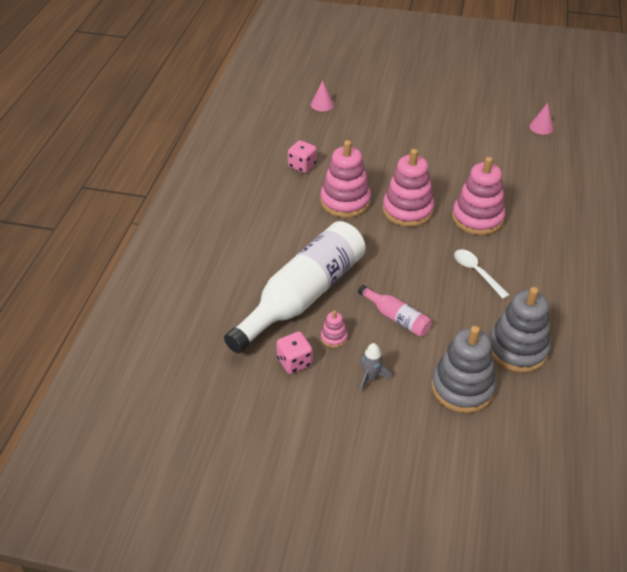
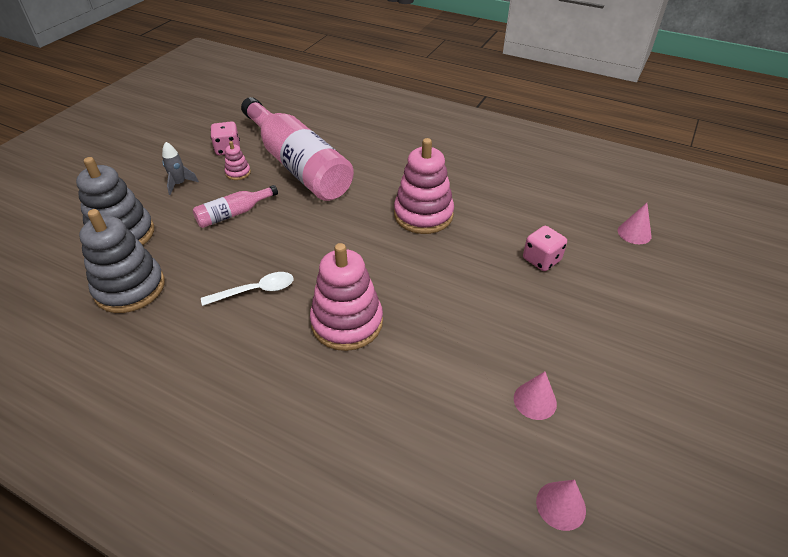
camera: 105 degrees right, 0 degrees up
white bottle [224,221,366,353] -> pink bottle [241,97,354,201]
pink dice [288,140,317,173] -> pink dice moved to [523,226,567,271]
pink stacking toy [383,149,435,227] -> none
none -> pink cone [514,371,557,420]

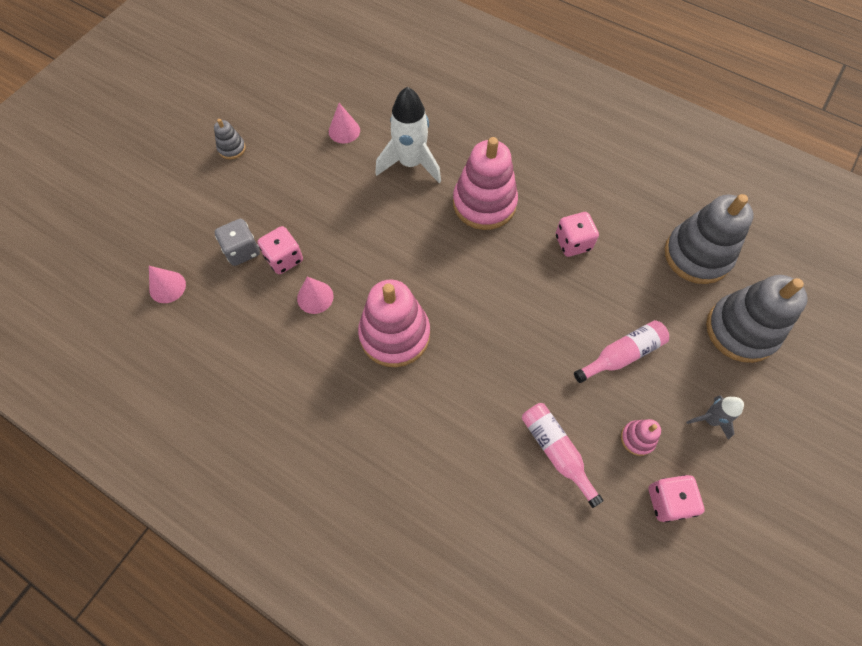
camera: 175 degrees left, 20 degrees up
white spoon [201,272,293,306] -> pink dice [555,212,599,257]
pink bottle [241,97,354,201] -> pink bottle [522,403,604,508], size x0.44
pink cone [536,480,586,531] -> pink cone moved to [297,277,334,314]
none -> grey stacking toy [214,119,246,159]
none -> grey dice [215,219,260,266]
none -> white rocket [375,87,441,183]

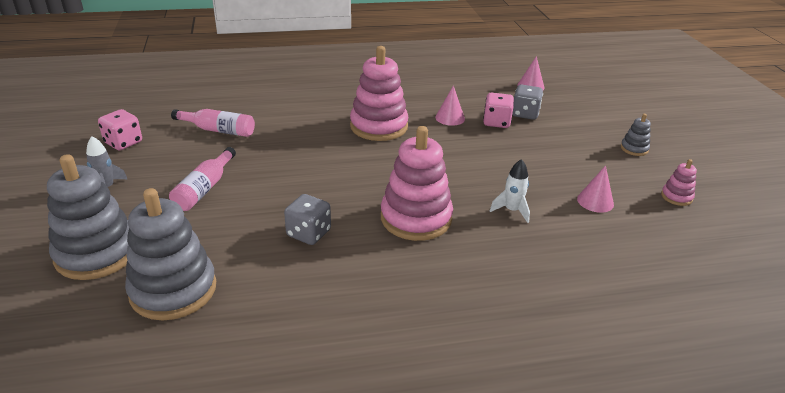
camera: 135 degrees right, 30 degrees down
white rocket [375,87,441,183] -> white rocket [490,159,530,223], size x0.54
pink dice [555,212,599,257] -> grey dice [284,194,331,245]
pink stacking toy [621,419,661,456] -> pink stacking toy moved to [661,159,697,206]

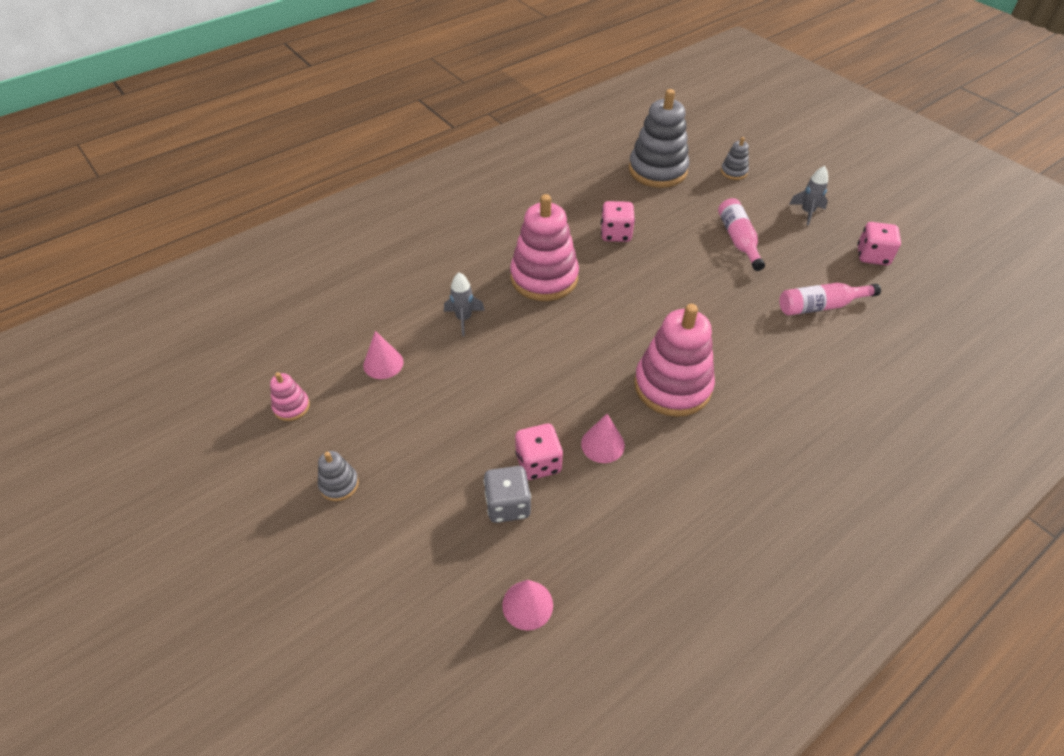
camera: 155 degrees right, 15 degrees up
grey stacking toy [47,154,130,280] -> grey stacking toy [721,137,749,180], size x0.45
grey dice [284,194,331,245] -> pink dice [601,201,635,242]
white rocket [490,159,530,223] -> grey rocket [444,272,485,336]

